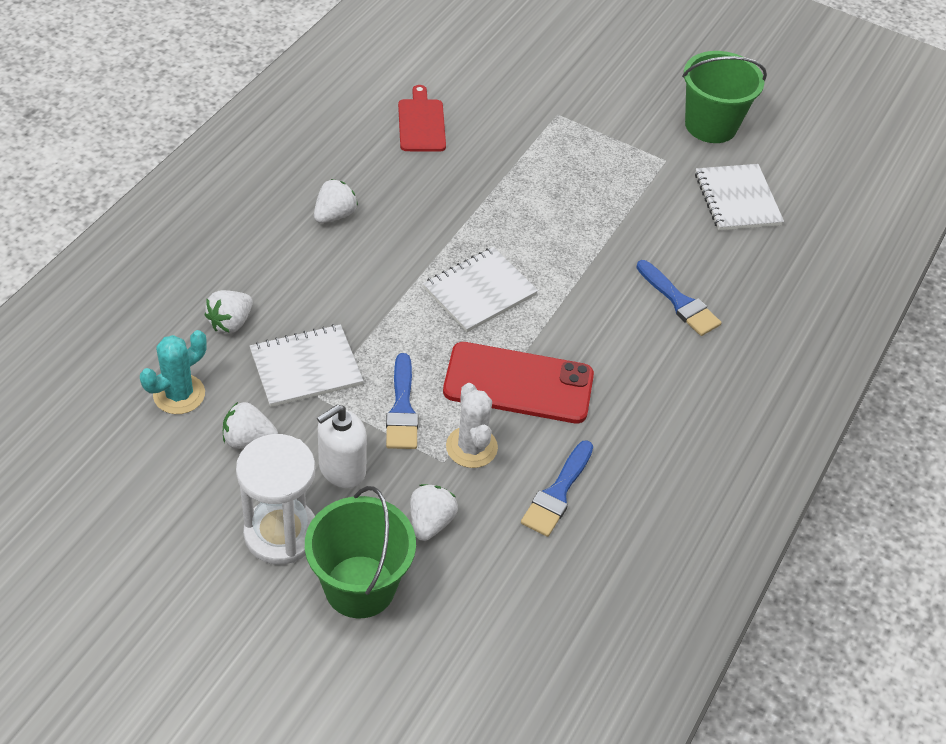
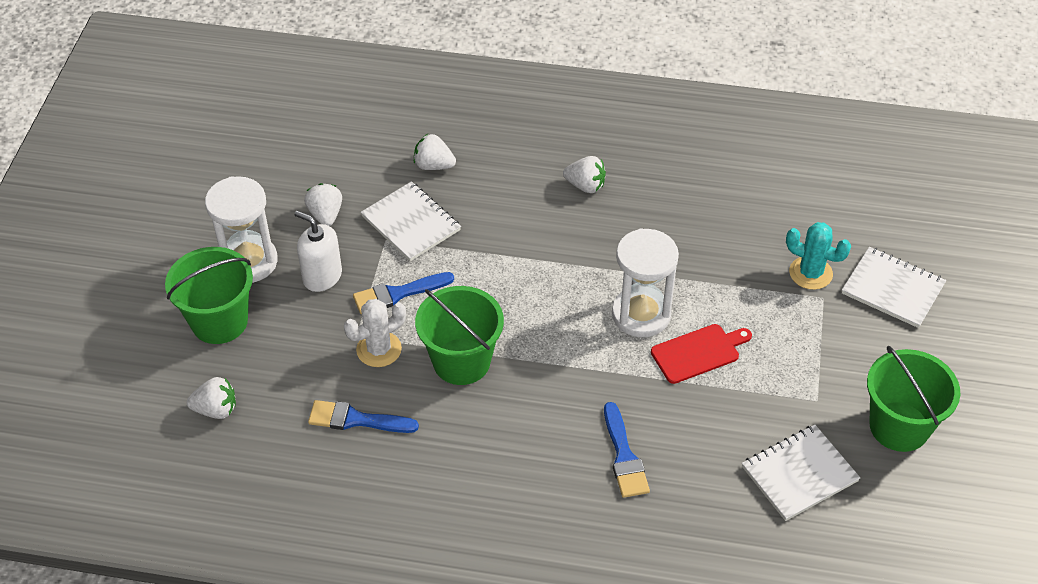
camera: 75 degrees right, 0 degrees up
turquoise cactus [140,330,207,414] -> turquoise cactus moved to [786,222,851,290]
red cutting board [398,85,446,152] -> red cutting board moved to [651,324,752,384]
white strawberry [410,484,458,541] -> white strawberry moved to [187,377,236,419]
white notebook [423,247,538,332] -> white notebook moved to [842,247,946,328]
red phone [443,342,594,423] -> green bucket [415,286,504,385]
blue brush [636,260,721,336] -> blue brush turned 45 degrees counterclockwise [604,402,650,498]
none -> white hourglass [612,228,679,337]

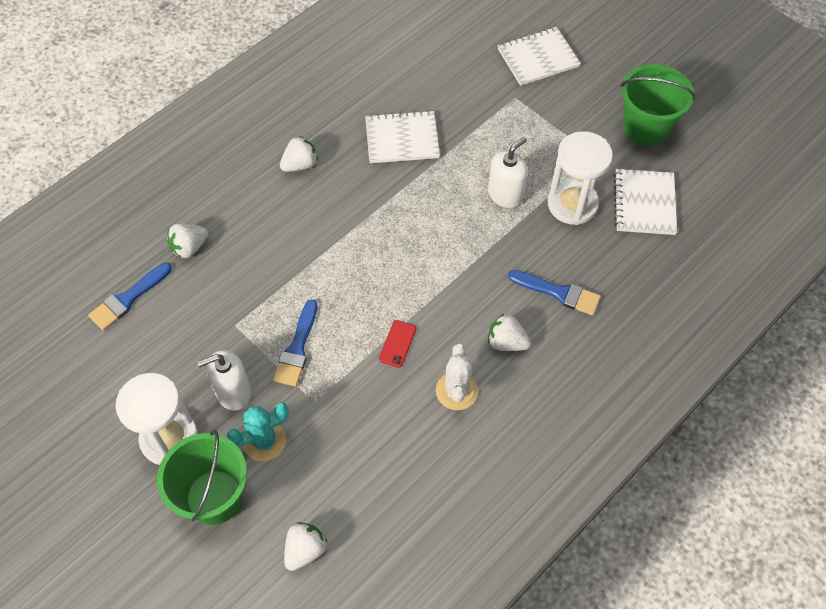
camera: 55 degrees left, 10 degrees up
white strawberry [304,183,342,226] -> white strawberry moved to [488,314,531,351]
blue brush [308,400,419,433] -> blue brush moved to [88,263,172,330]
white cactus [344,299,406,367] -> white cactus moved to [436,343,478,410]
white notebook [361,181,461,261] -> white notebook moved to [365,110,440,163]
green bucket [415,286,504,385] -> red phone [379,320,416,367]
white hourglass [612,228,679,337] -> white hourglass moved to [548,131,613,225]
red cutting board [651,324,752,384] -> white soap dispenser [488,137,528,208]
turquoise cactus [786,222,851,290] -> turquoise cactus moved to [227,402,289,461]

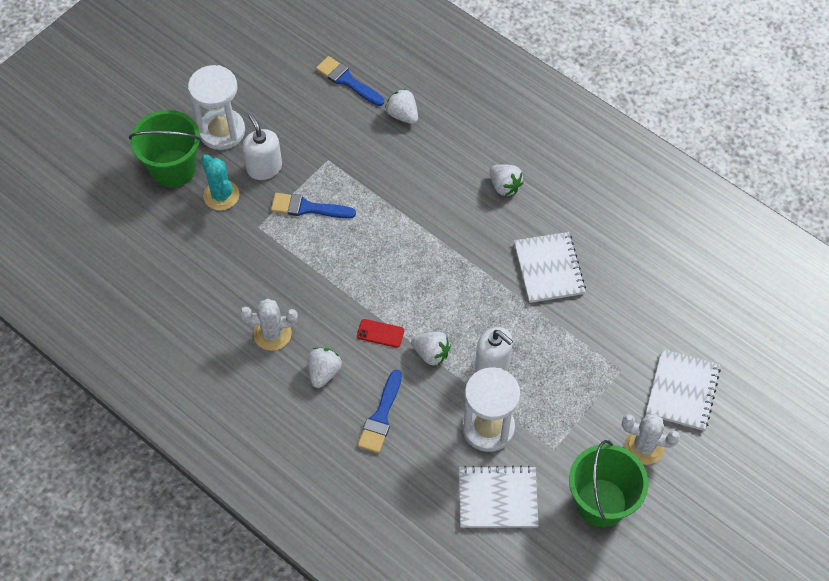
camera: 85 degrees right, 0 degrees up
white strawberry [284,522,327,571] -> white strawberry moved to [411,331,451,366]
red phone [379,320,416,367] -> red phone moved to [357,319,404,348]
white notebook [498,27,581,86] -> white notebook turned 45 degrees clockwise [646,349,721,431]
none -> white cactus [622,414,680,465]

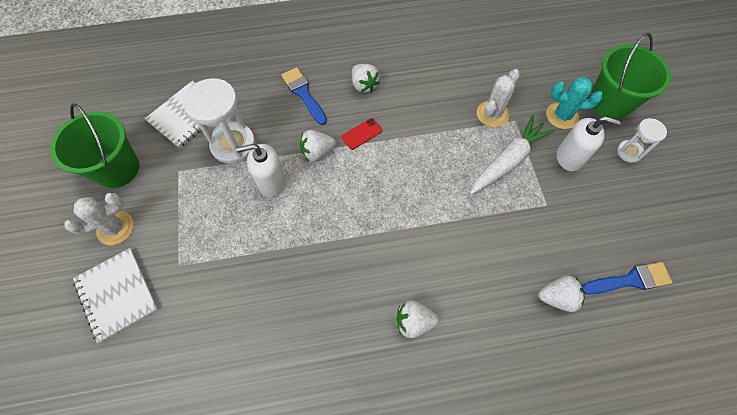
camera: 130 degrees right, 5 degrees up
white hourglass [188,65,245,150] -> white hourglass [617,118,667,163], size x0.55
white cactus [240,299,298,351] -> white cactus moved to [477,69,520,127]
blue brush [271,193,356,219] -> white carrot [470,115,554,195]
white notebook [514,232,586,303] -> none

